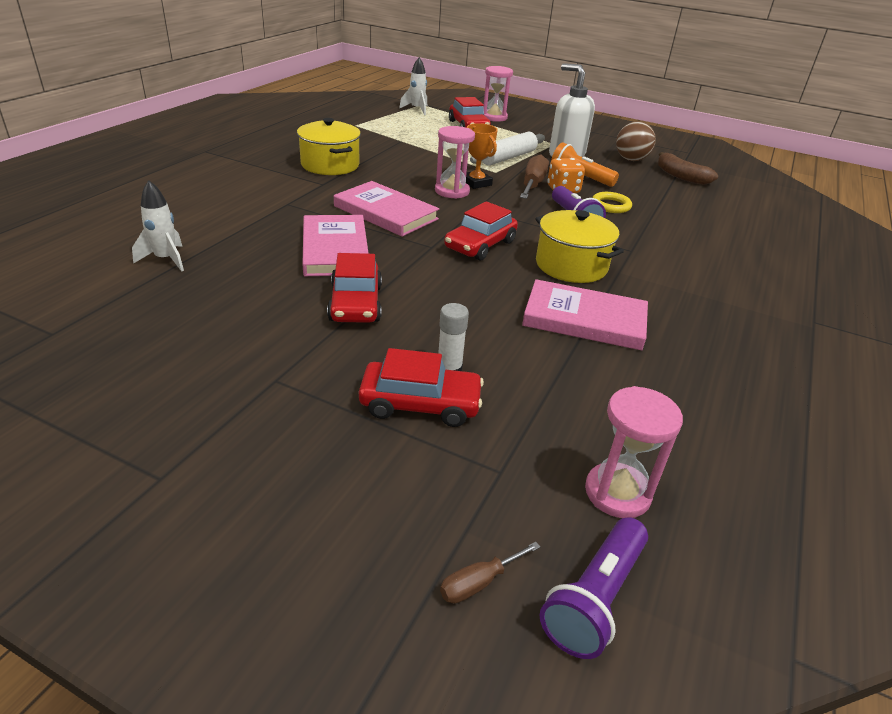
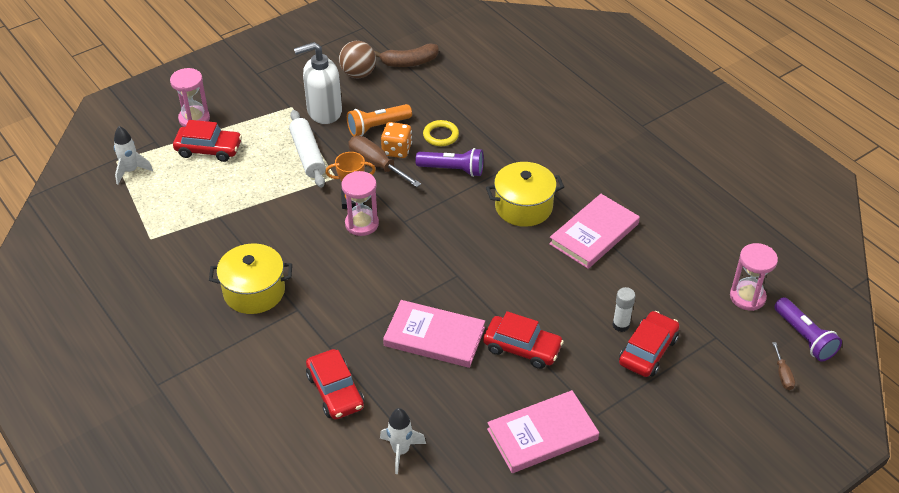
camera: 60 degrees left, 10 degrees up
pink book [334,181,439,237] -> pink book moved to [487,390,599,473]
red car [444,201,518,261] -> red car moved to [306,349,364,420]

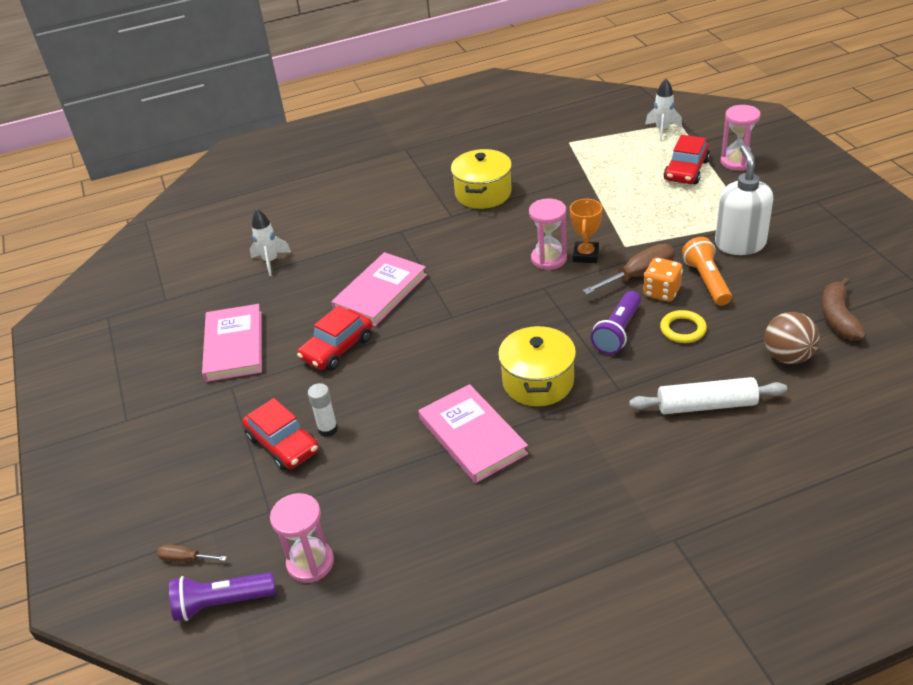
camera: 110 degrees right, 5 degrees down
white rolling pin [289,110,326,188] -> white rolling pin moved to [629,377,787,414]
red car [306,349,364,420] -> none
brown ball [339,41,376,79] -> brown ball moved to [764,312,820,364]

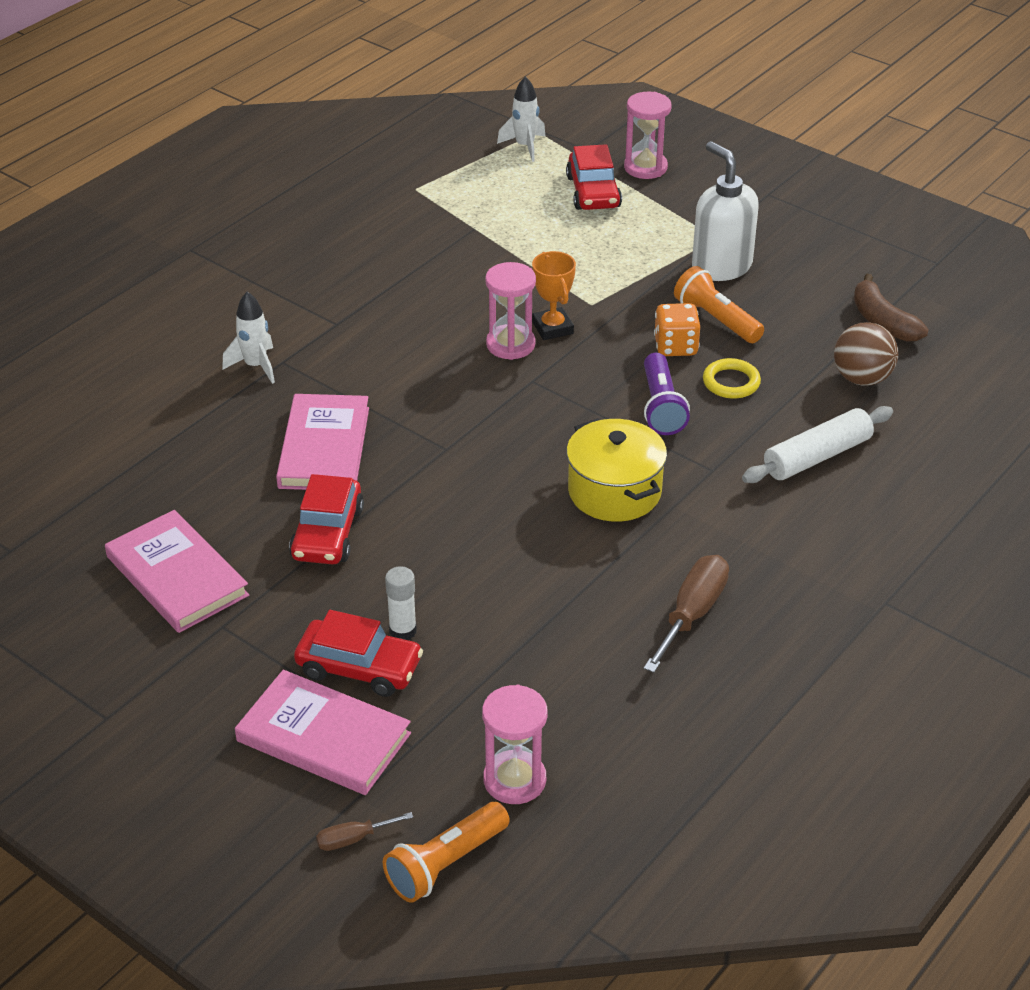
camera: 35 degrees left, 0 degrees up
purple flashlight [169,572,276,621] -> orange flashlight [383,802,510,903]
white rocket [250,209,291,276] -> white rocket moved to [222,292,275,384]
pink book [418,384,528,483] -> pink book moved to [235,670,411,795]
yellow pot [451,149,512,209] -> none
brown screwdriver [583,244,675,295] -> brown screwdriver moved to [643,555,729,673]

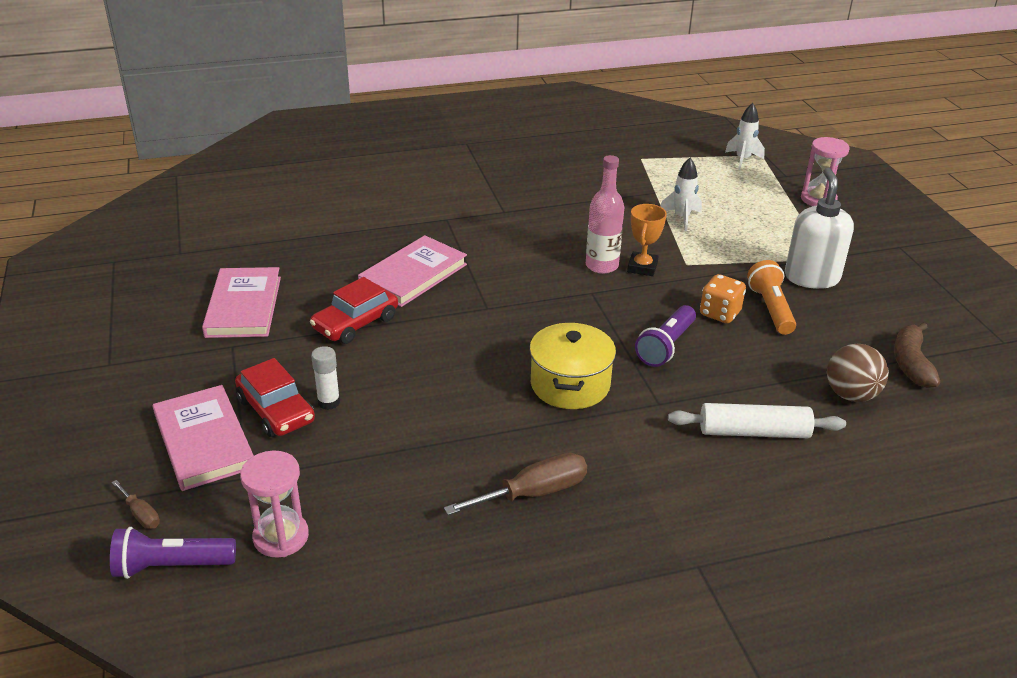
camera: 35 degrees right, 5 degrees down
white rocket [222,292,275,384] -> white rocket moved to [660,158,702,231]
brown screwdriver [316,812,413,851] -> brown screwdriver turned 150 degrees counterclockwise [111,480,160,529]
orange flashlight [383,802,510,903] -> purple flashlight [110,527,236,579]
pink hourglass [485,262,536,360] -> pink bottle [586,155,624,274]
red car [566,144,622,210] -> none
yellow ring [703,358,761,399] -> none

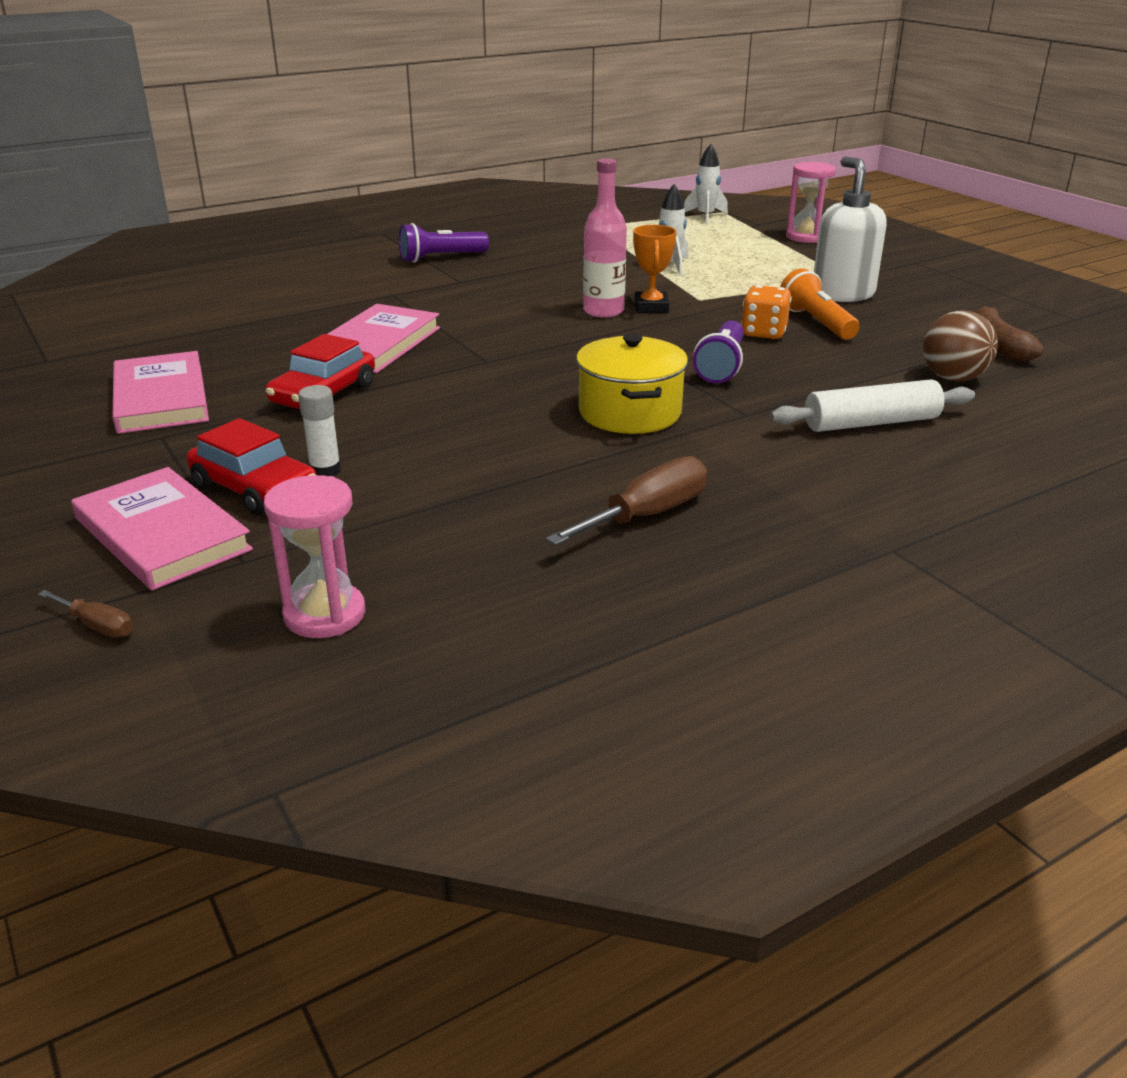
camera: 15 degrees left, 5 degrees down
purple flashlight [110,527,236,579] -> purple flashlight moved to [399,223,489,263]

